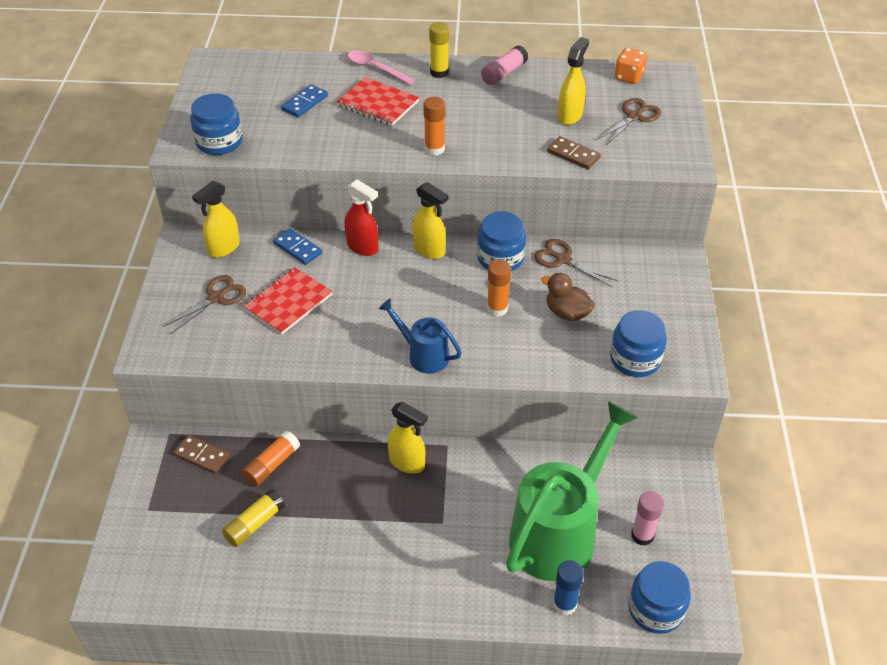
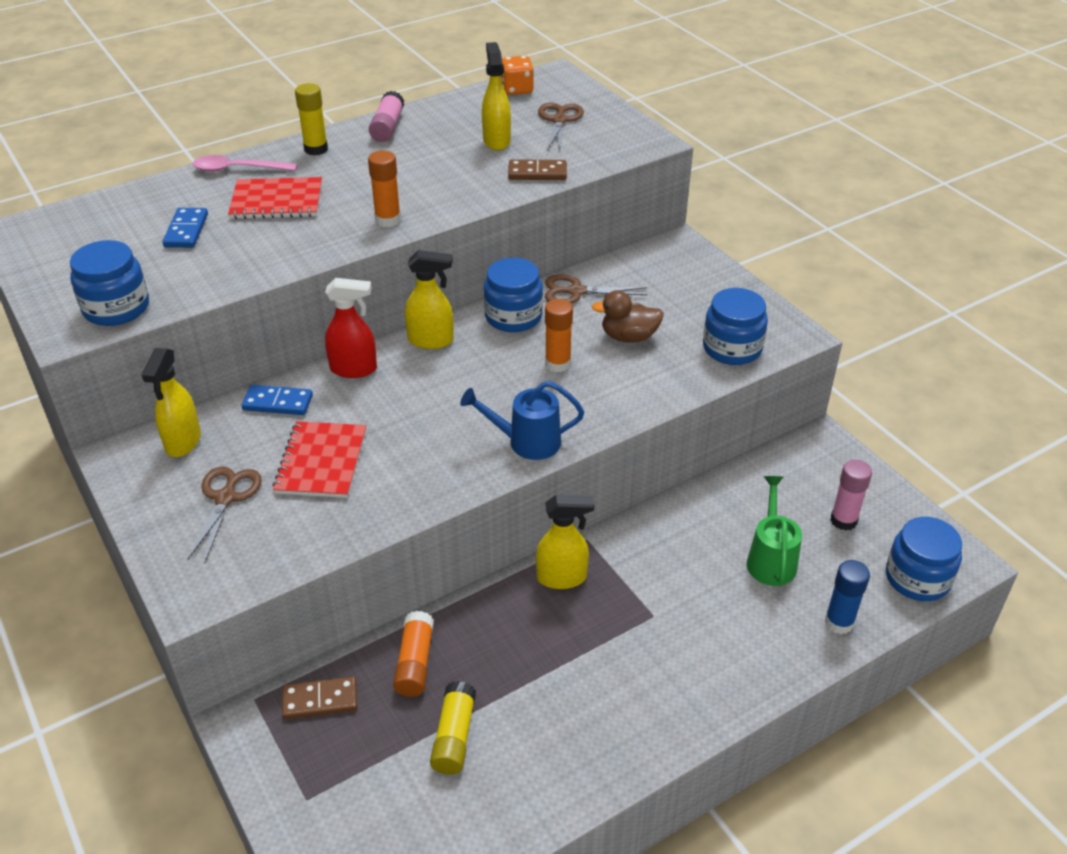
camera: 35 degrees left, 5 degrees down
green watering can [506,401,638,581] -> green watering can [747,476,802,586], size x0.49

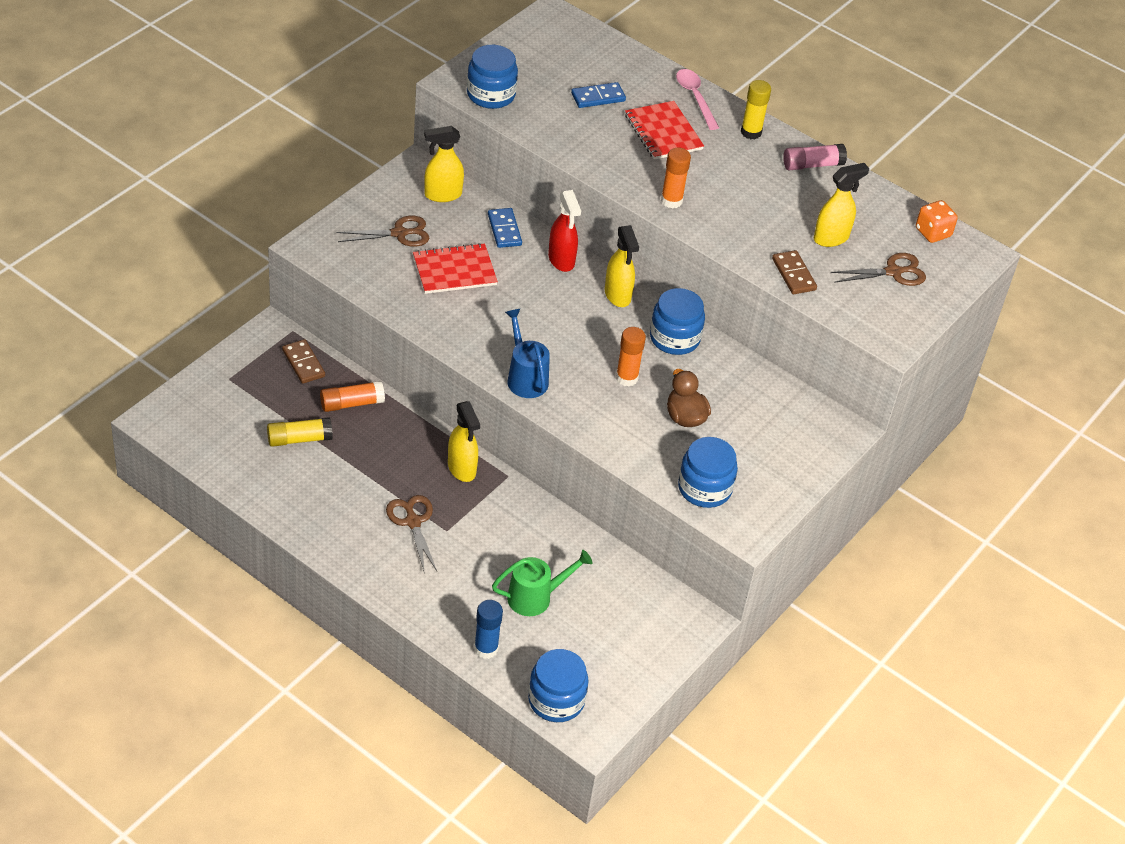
camera: 65 degrees right, 5 degrees up
brown scissors [545,274,648,304] -> brown scissors moved to [386,495,437,574]
pink glue stick [831,460,872,531] -> none

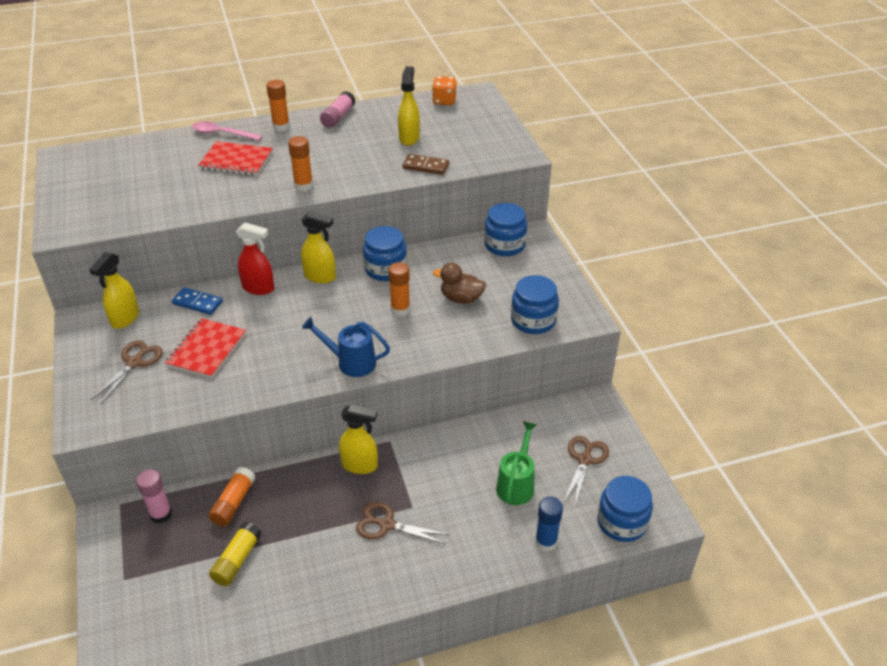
camera: 50 degrees left, 5 degrees down
brown domino [282,339,325,384] -> pink glue stick [136,469,172,524]
blue jar [467,45,518,109] -> blue jar moved to [484,203,527,256]
blue domino [571,82,626,108] -> none
yellow glue stick [741,80,771,139] -> orange glue stick [266,80,290,131]
brown scissors [830,253,926,286] -> brown scissors moved to [564,436,609,506]

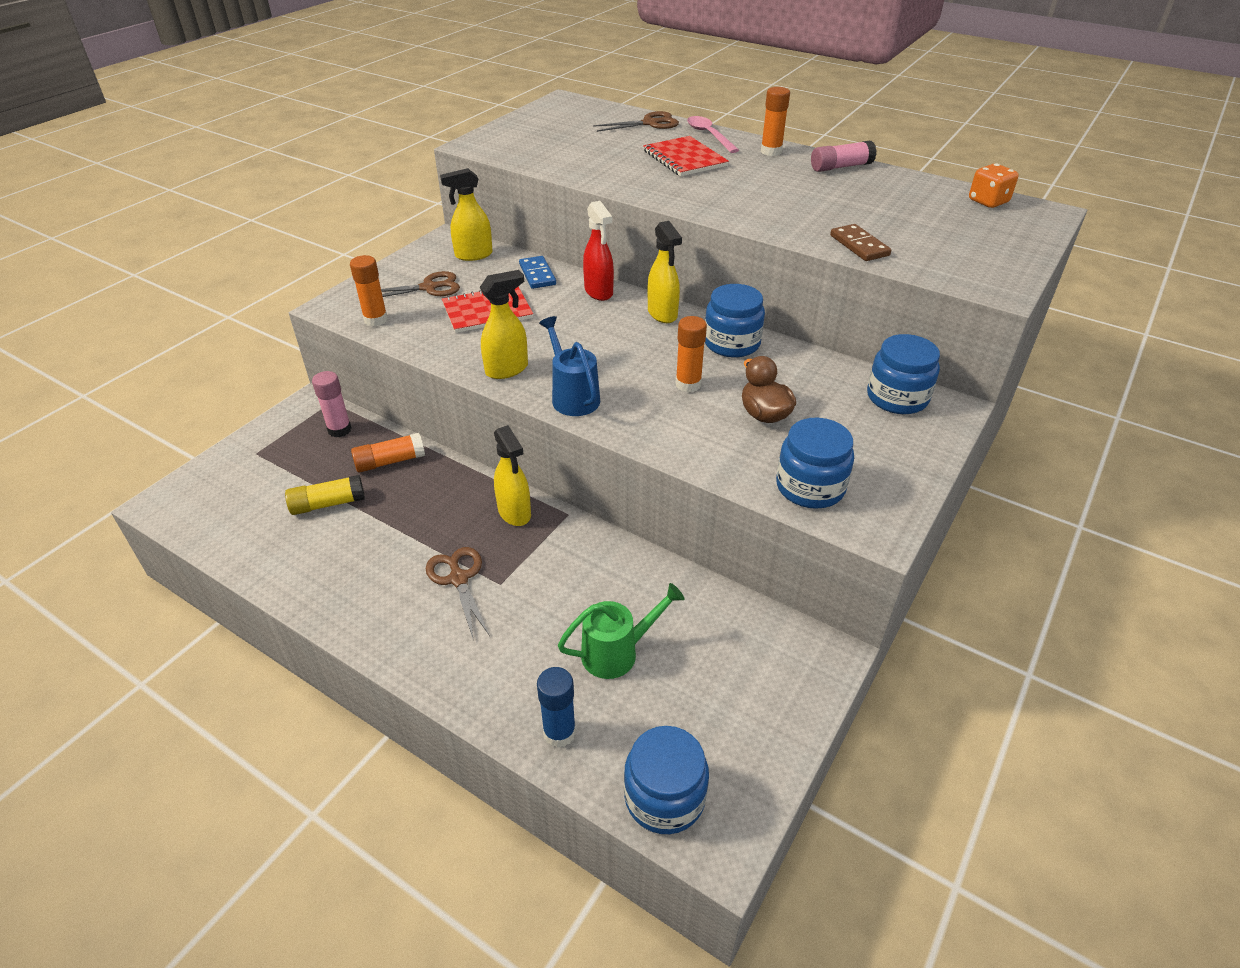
camera: 50 degrees right, 0 degrees up
orange glue stick [288,136,313,191] -> orange glue stick moved to [350,255,388,326]
yellow spray bottle [398,66,420,146] -> yellow spray bottle moved to [480,270,528,379]
brown scissors [564,436,609,506] -> brown scissors moved to [593,111,679,132]

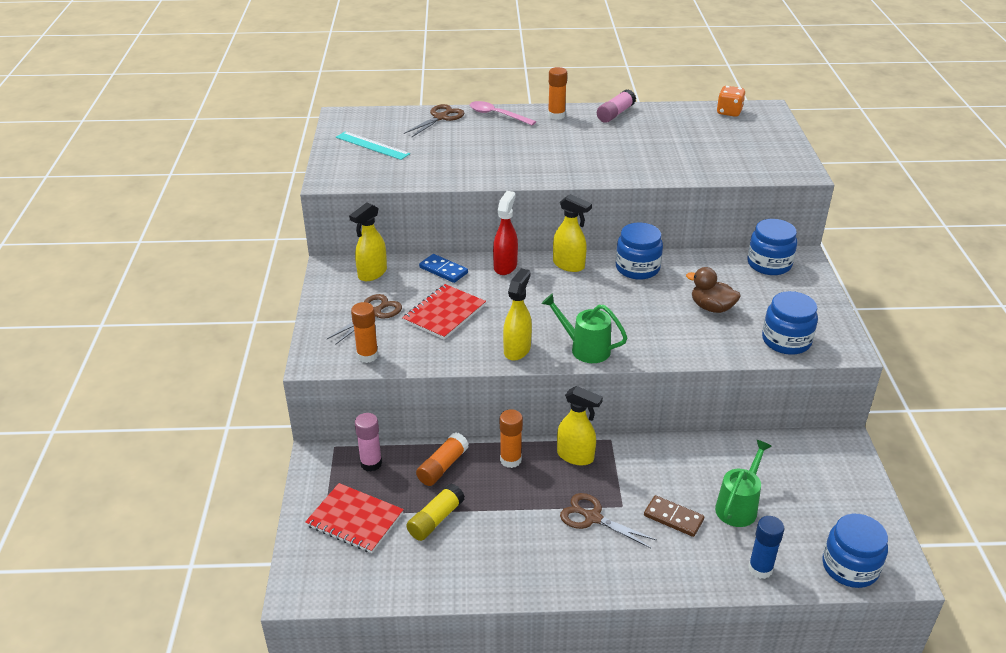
camera: 35 degrees left, 5 degrees down
blue watering can [539,316,600,416] -> green watering can [541,293,627,363]
red spray bottle [583,201,614,301] -> red spray bottle turned 105 degrees counterclockwise [493,191,518,275]
red notebook [643,136,729,176] -> red notebook moved to [305,483,404,553]
orange glue stick [676,316,707,392] -> orange glue stick moved to [500,409,523,468]
brown domino [830,224,891,261] -> brown domino moved to [644,495,704,537]
none -> turquoise ruler [336,131,410,160]

